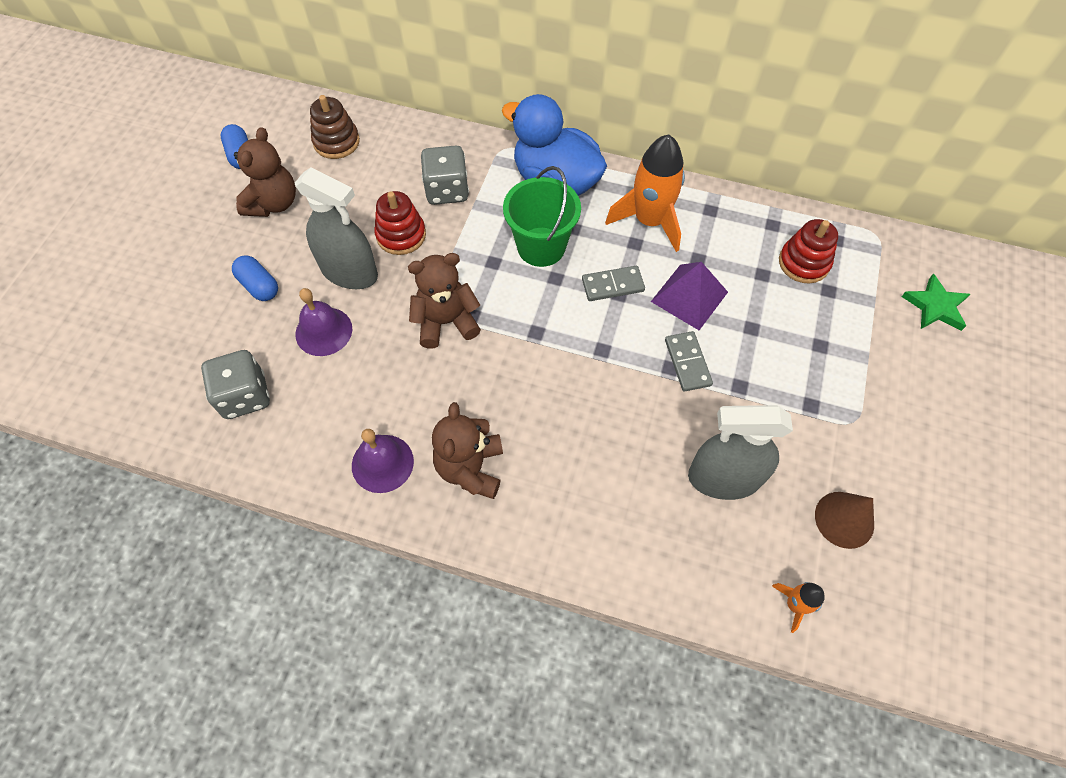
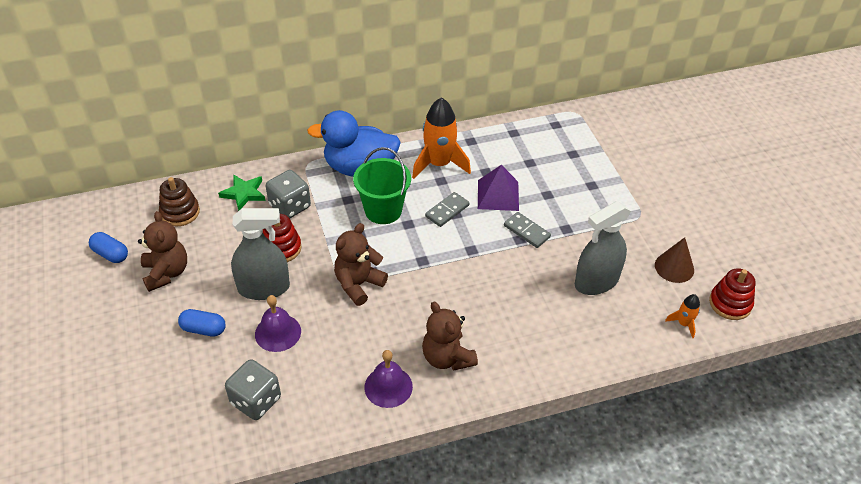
camera: 35 degrees left, 15 degrees down
red stacking toy [779,219,838,283] -> red stacking toy moved to [709,268,756,320]
green star [901,274,970,331] -> green star moved to [218,174,265,211]

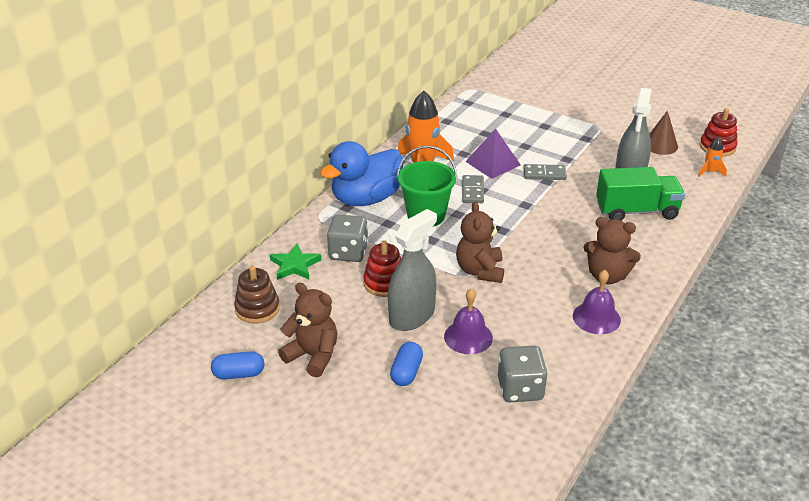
camera: 40 degrees left, 10 degrees down
blue capsule [178,309,226,337] -> blue capsule turned 45 degrees counterclockwise [390,342,423,386]
none -> green truck [596,167,685,221]

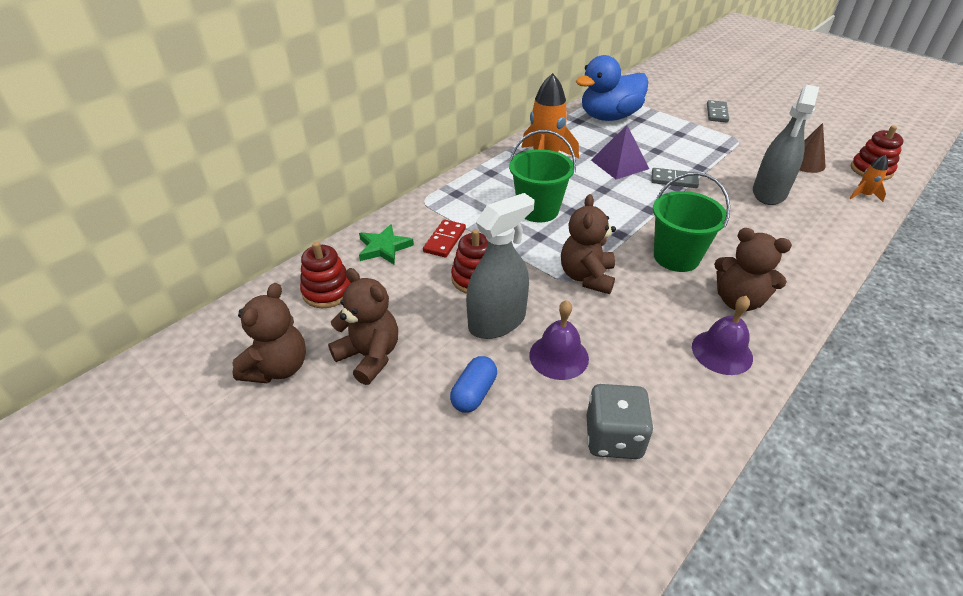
camera: 10 degrees right, 5 degrees up
blue capsule [211,351,264,379] -> brown teddy bear [232,283,306,383]
brown stacking toy [234,266,280,324] -> red stacking toy [300,242,351,308]
blue duck [320,141,403,206] -> blue duck moved to [576,55,648,121]
grey dice [327,214,368,262] -> red domino [423,219,466,257]
grey domino [462,175,484,203] -> grey domino moved to [707,100,729,122]
green truck [596,167,685,221] -> none
none -> green bucket [653,172,730,272]

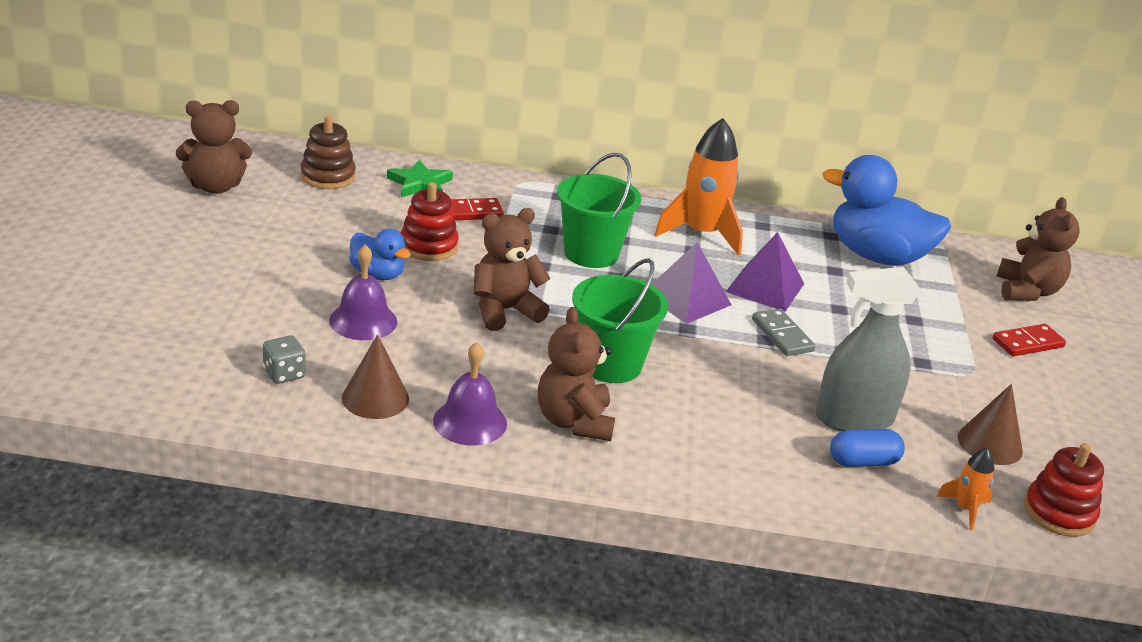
camera: 50 degrees right, 10 degrees down
red stacking toy [300,242,351,308] -> brown stacking toy [301,115,356,189]
brown teddy bear [328,268,398,385] -> brown teddy bear moved to [997,197,1080,301]
blue capsule [450,356,497,413] -> blue capsule moved to [830,429,905,467]
grey spray bottle [466,193,535,339] -> blue duck [350,229,411,280]
grey dice [587,384,654,459] -> grey dice [263,336,306,384], size x0.59
grey domino [707,100,729,122] -> red domino [993,324,1066,356]
none -> brown cone [342,334,409,419]
none -> purple pyramid [651,243,731,324]

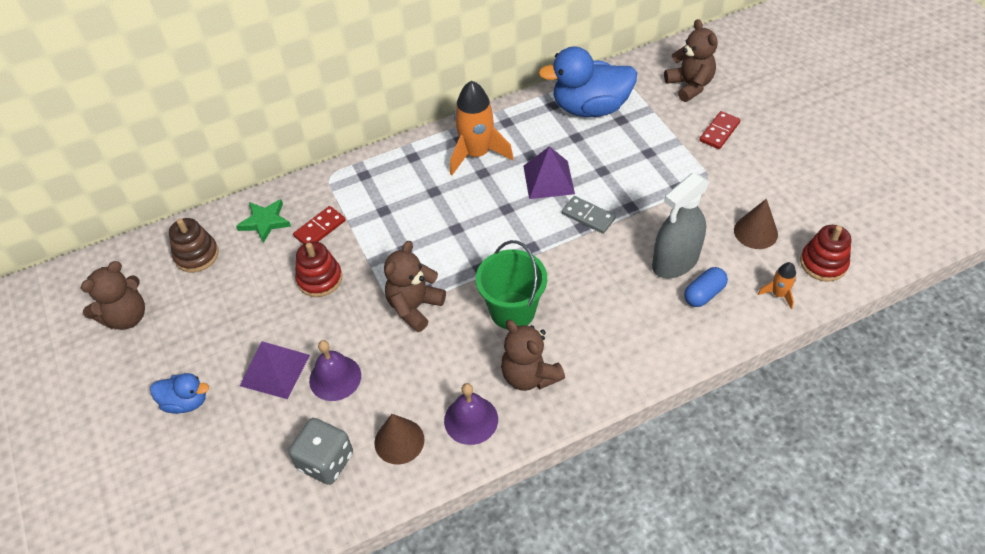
camera: 25 degrees left, 20 degrees up
grey dice [263,336,306,384] -> grey dice [289,418,353,485], size x1.69
blue duck [350,229,411,280] -> blue duck moved to [150,373,209,414]
green bucket [557,153,641,268] -> none
purple pyramid [651,243,731,324] -> purple pyramid moved to [240,341,310,399]

